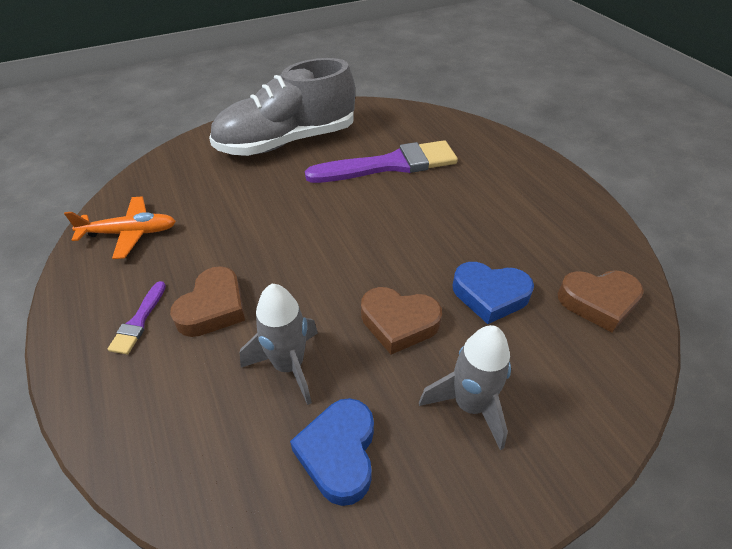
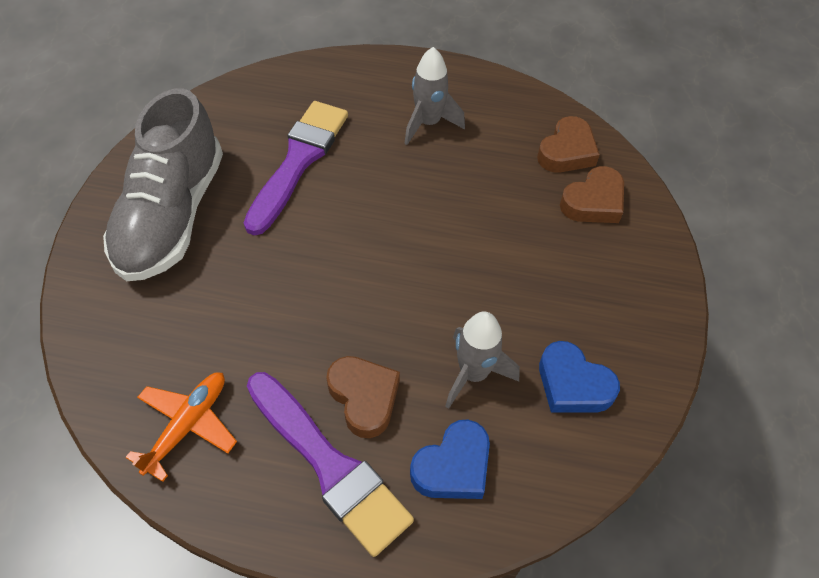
camera: 55 degrees left, 10 degrees up
purple brush [108,281,166,354] -> purple brush [247,372,414,557], size x2.26
brown heart [361,287,442,354] -> brown heart moved to [560,166,624,223]
grey rocket [419,325,511,450] -> grey rocket moved to [404,47,465,145]
blue heart [453,262,534,324] -> blue heart moved to [410,420,490,499]

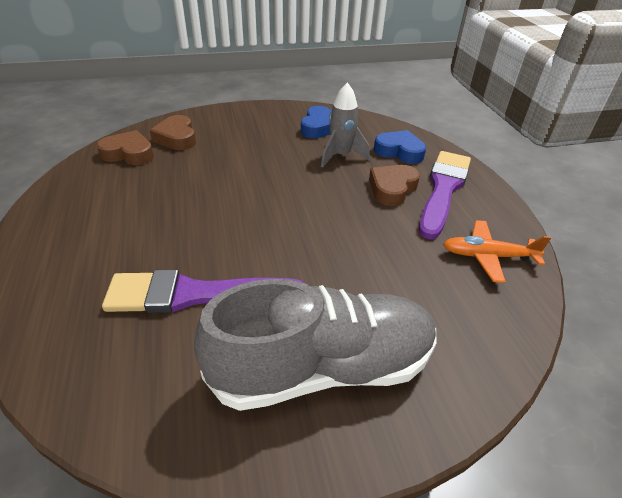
camera: 115 degrees left, 15 degrees down
grey rocket [404,47,465,145] -> none
brown heart [560,166,624,223] -> brown heart turned 135 degrees counterclockwise [150,115,196,150]

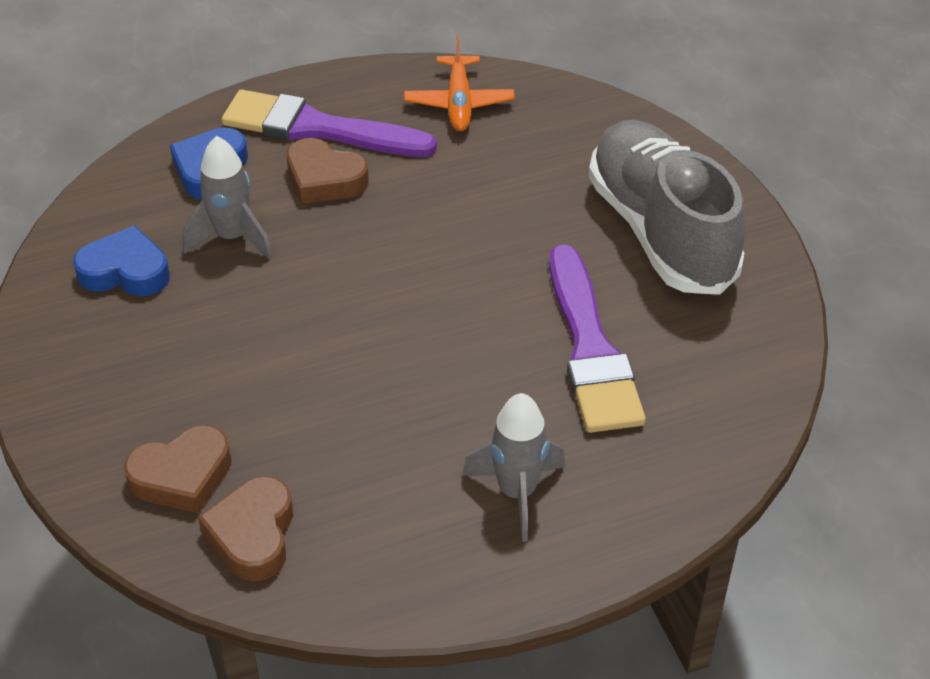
camera: 95 degrees left, 5 degrees up
none -> grey rocket [462,393,565,542]

